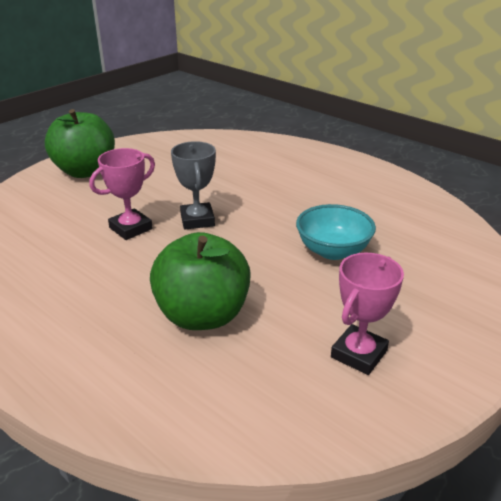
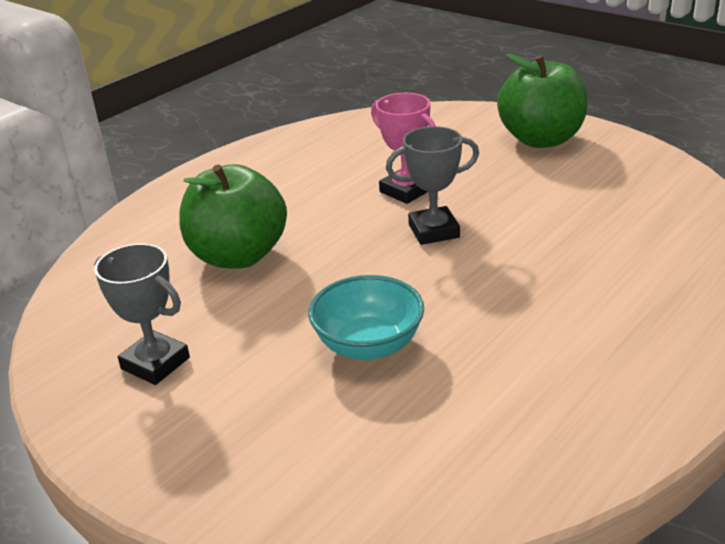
camera: 90 degrees right, 0 degrees up
pink trophy [331,253,404,375] -> grey trophy [94,243,190,385]

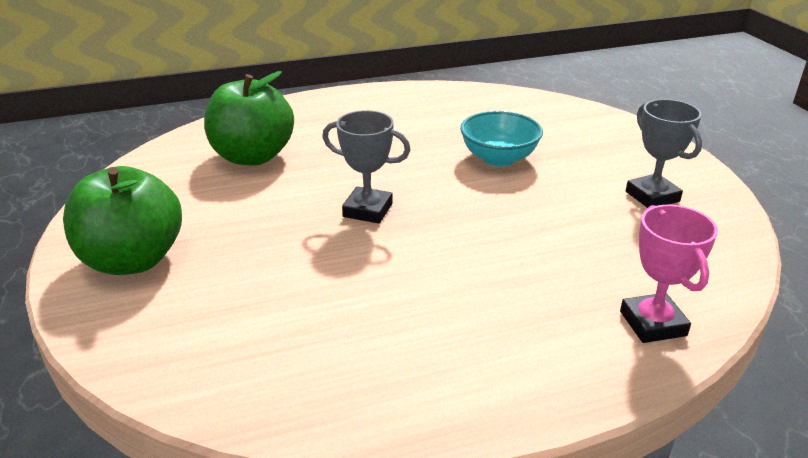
camera: 150 degrees left, 0 degrees up
green apple [179,164,287,269] -> green apple moved to [204,71,294,166]
pink trophy [371,93,436,204] -> pink trophy moved to [620,205,718,343]

